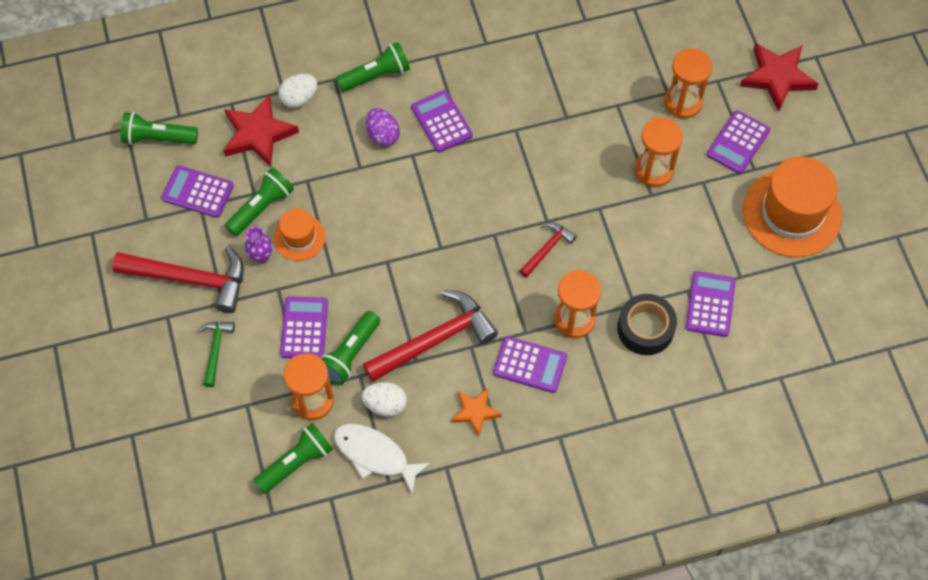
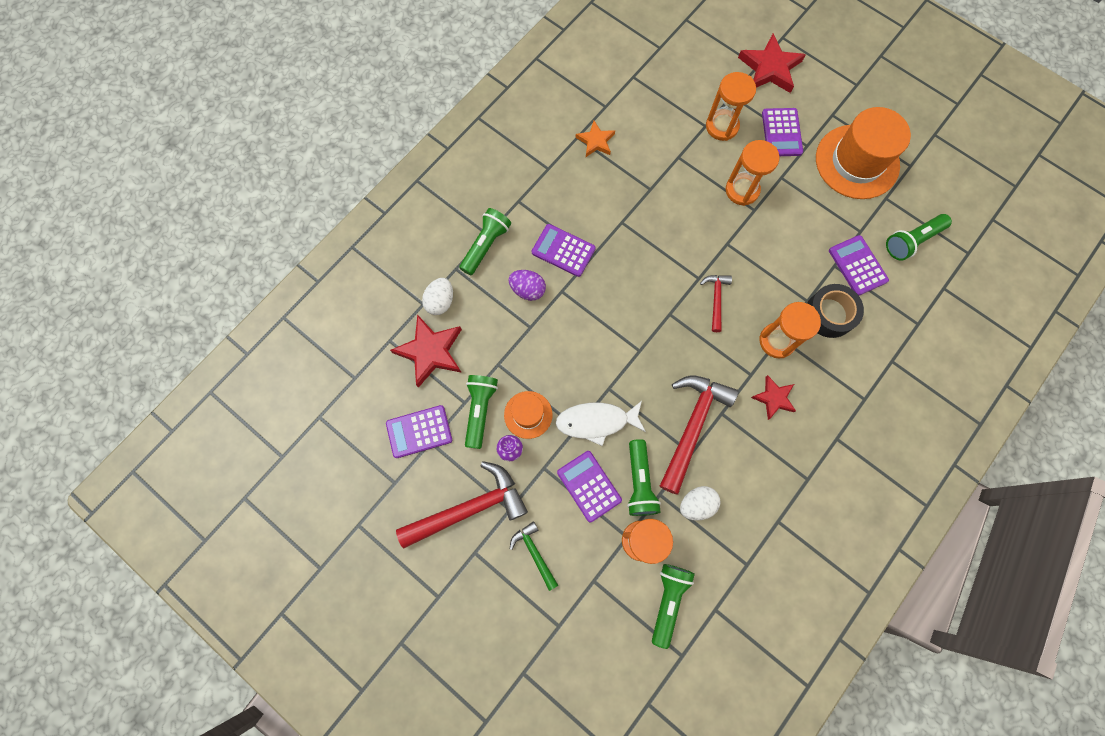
camera: 35 degrees left, 10 degrees up
green flashlight [121,112,198,145] -> green flashlight moved to [886,214,952,261]
white fish [334,423,431,493] -> white fish moved to [556,401,646,446]
orange star [451,388,502,437] -> orange star moved to [576,121,615,157]
purple calculator [493,336,567,393] -> red star [751,375,796,420]

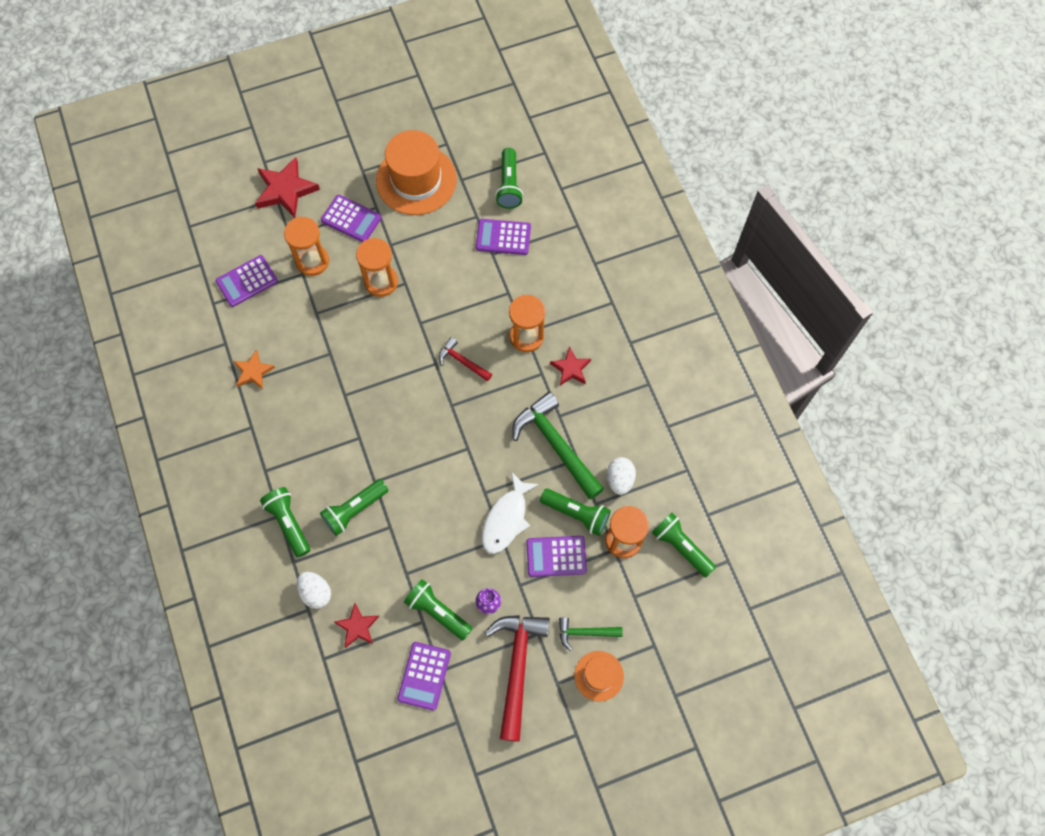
camera: 60 degrees left, 5 degrees down
red star [390,314,462,388] -> red star [334,603,379,648], size x0.60
orange hat [504,391,552,439] -> orange hat moved to [574,651,624,701]
purple egg [508,270,546,301] -> green flashlight [320,479,388,536]
purple calculator [532,224,596,277] -> purple calculator moved to [216,255,278,307]
red hammer [660,376,738,495] -> green hammer [512,392,604,500]
black tape [807,284,864,338] -> none

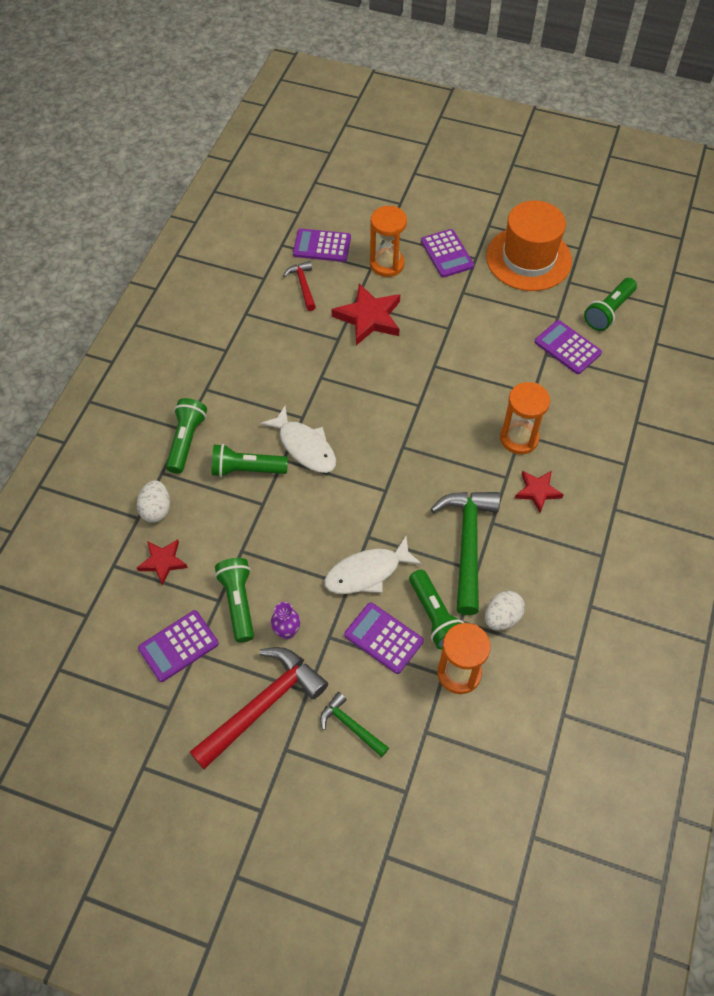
camera: 40 degrees right, 10 degrees down
orange star [233,350,275,389] -> none
red star [255,157,320,218] -> red star moved to [331,283,400,345]
orange hourglass [356,238,398,297] -> none
red hammer [439,337,492,382] -> red hammer moved to [283,261,316,311]
orange hat [574,651,624,701] -> none
green flashlight [651,513,716,577] -> none
none -> white fish [260,406,336,473]

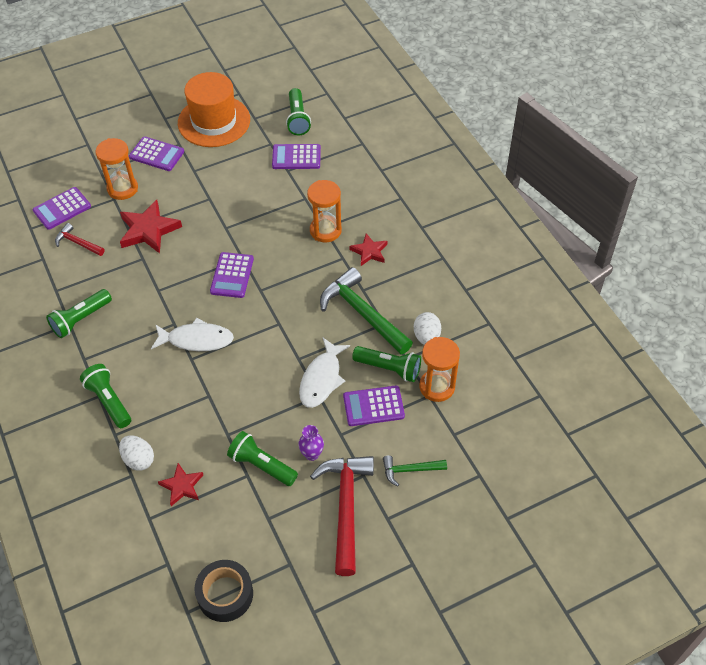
camera: 45 degrees left, 5 degrees down
purple calculator [138,610,219,682] -> purple calculator moved to [210,252,254,298]
green flashlight [212,444,288,477] -> green flashlight moved to [46,289,112,338]
none -> black tape [194,560,253,622]

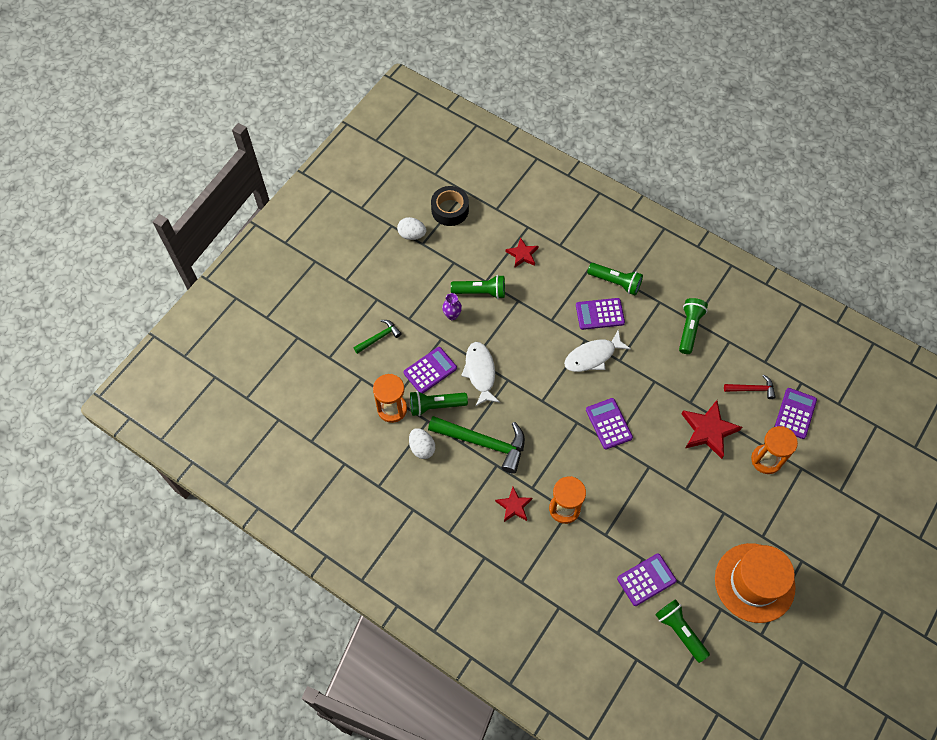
camera: 150 degrees right, 10 degrees up
white egg [119,436,154,471] -> white egg moved to [397,217,426,240]
purple calculator [129,136,184,171] -> purple calculator moved to [576,298,625,330]
red hammer [310,456,374,576] -> none

